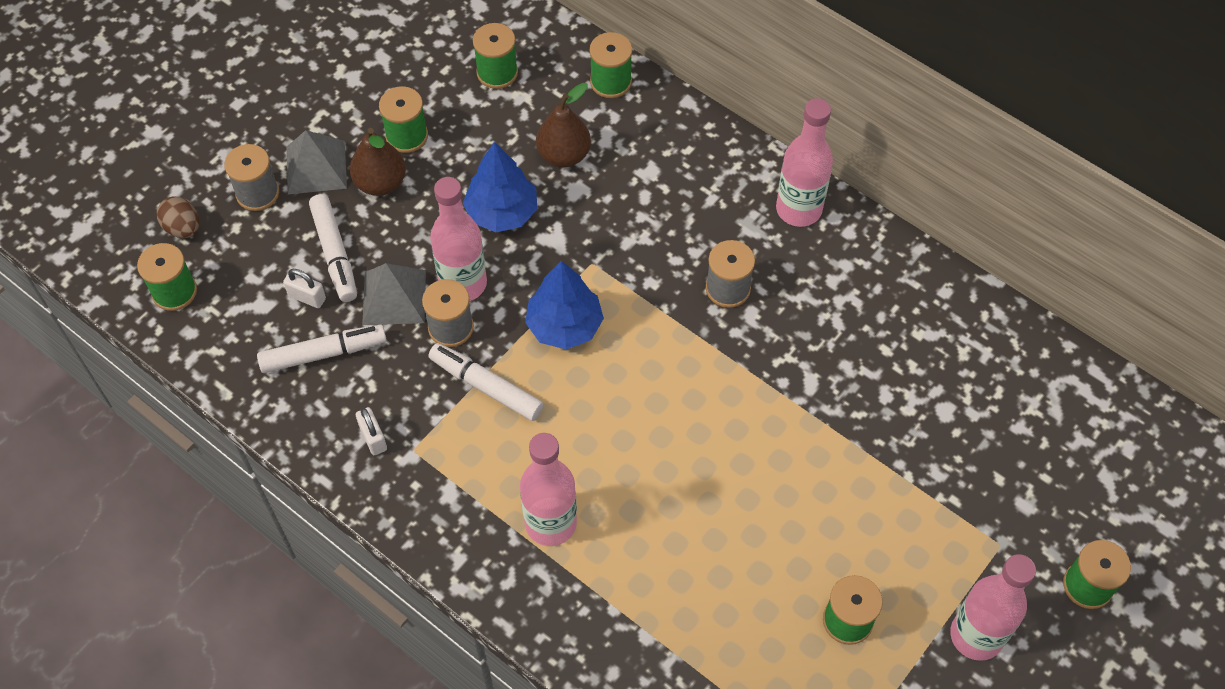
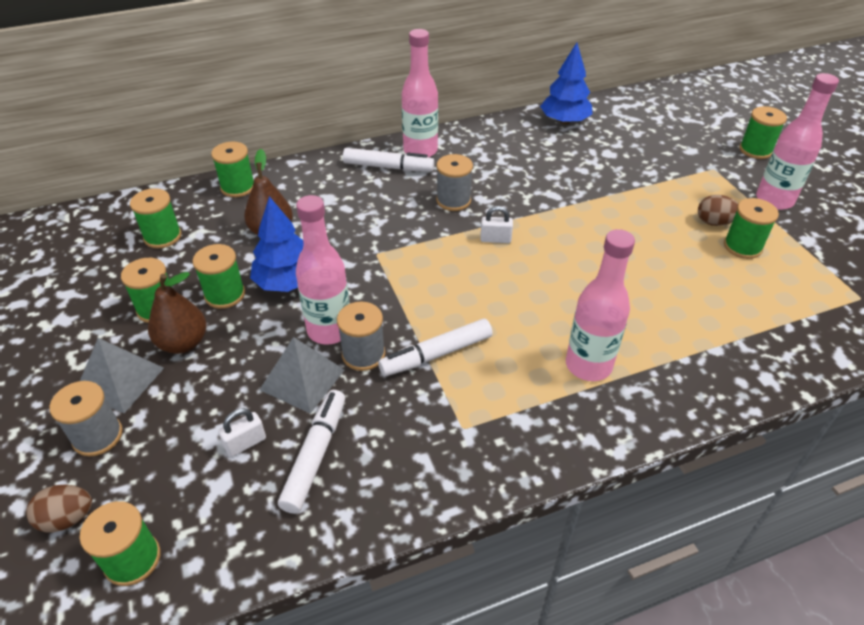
camera: 60 degrees left, 15 degrees down
white marker [309,194,357,302] -> white marker moved to [343,148,434,172]
white padlock [356,407,387,455] -> white padlock moved to [480,206,513,243]
blue tree [525,261,604,350] -> blue tree moved to [540,42,593,125]
none -> green spool [193,244,245,309]
none -> brown egg [698,195,739,226]

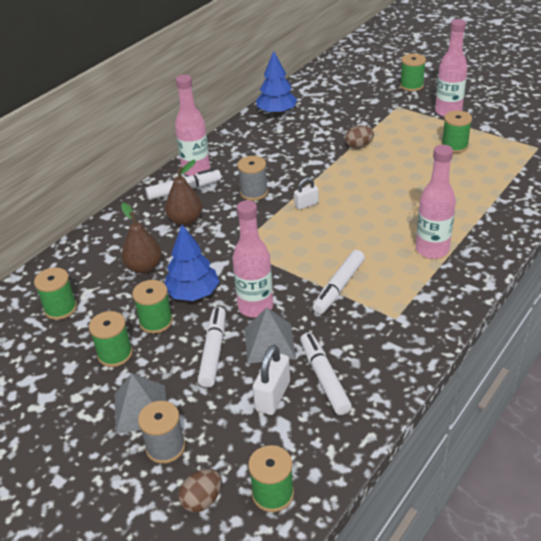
camera: 30 degrees left, 5 degrees down
brown pear [148,272,207,354] -> brown pear moved to [165,160,203,226]
green spool [211,142,254,197] -> none
white padlock [218,408,266,457] -> white padlock [253,345,290,415], size x1.60
grey spool [337,302,385,371] -> none
brown egg [698,195,739,226] -> brown egg moved to [345,125,374,149]
none -> white marker [198,307,226,388]

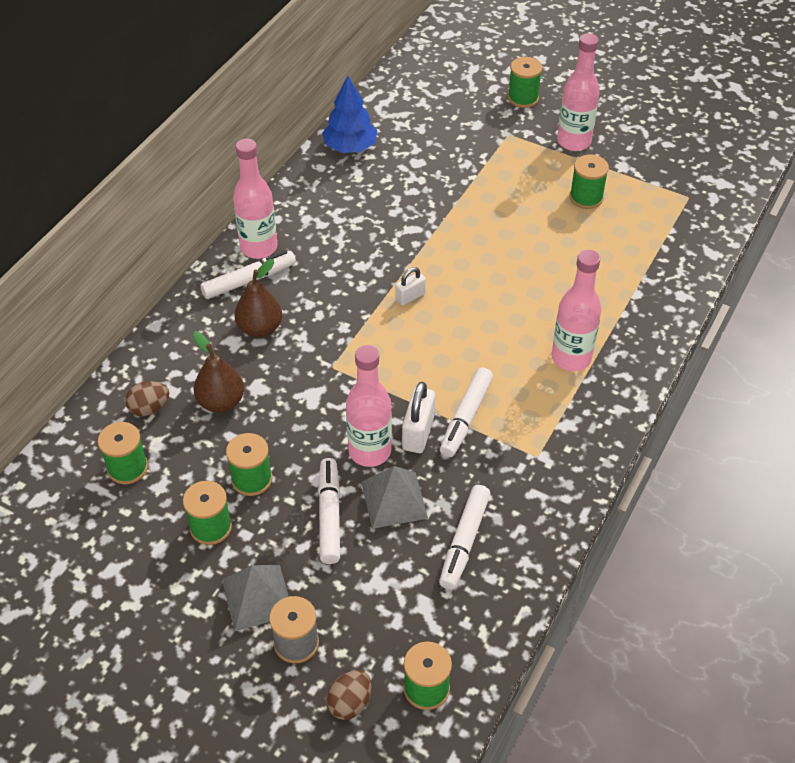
camera: 10 degrees left, 10 degrees up
blue tree [164,225,220,301] -> none
grey spool [237,156,268,201] -> none
white padlock [253,345,290,415] -> white padlock moved to [402,382,435,453]
white marker [300,332,352,415] -> white marker turned 135 degrees counterclockwise [439,485,491,590]
brown egg [345,125,374,149] -> brown egg moved to [125,381,169,416]

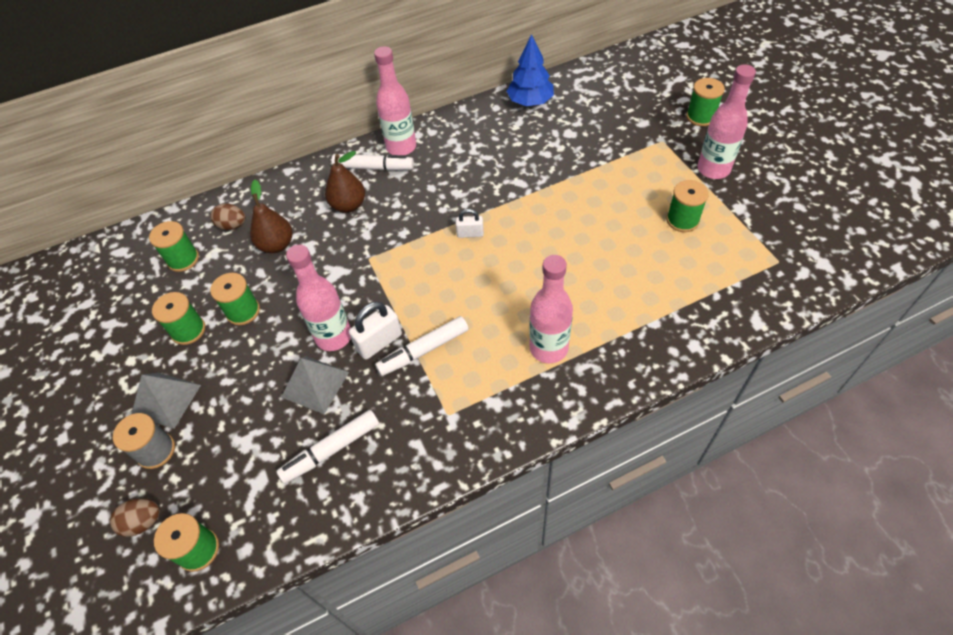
camera: 40 degrees right, 5 degrees up
white marker [318,458,340,564] -> none

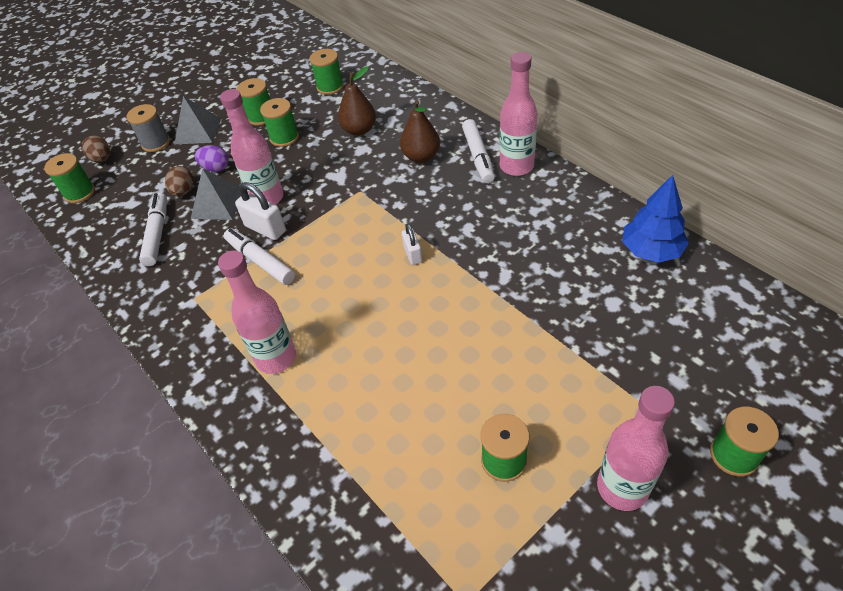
camera: 75 degrees right, 5 degrees down
brown egg [210,203,246,230] -> brown egg moved to [165,166,194,196]
white marker [276,410,379,484] -> white marker turned 45 degrees clockwise [139,193,167,266]
none -> purple egg [195,145,229,172]

